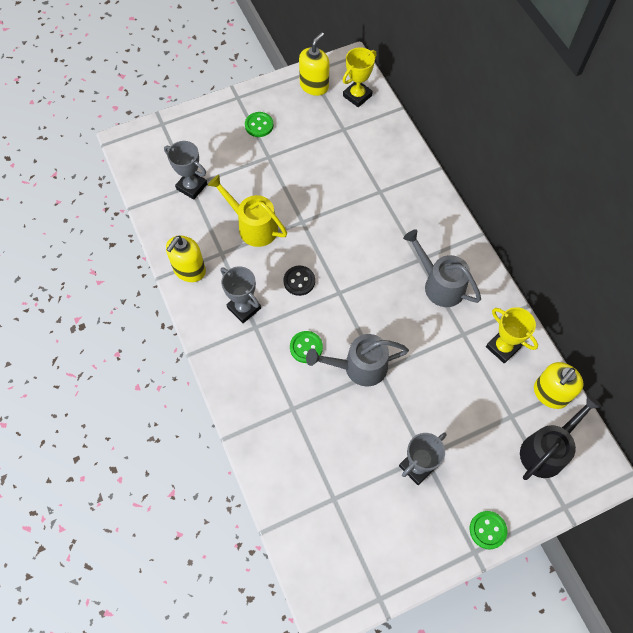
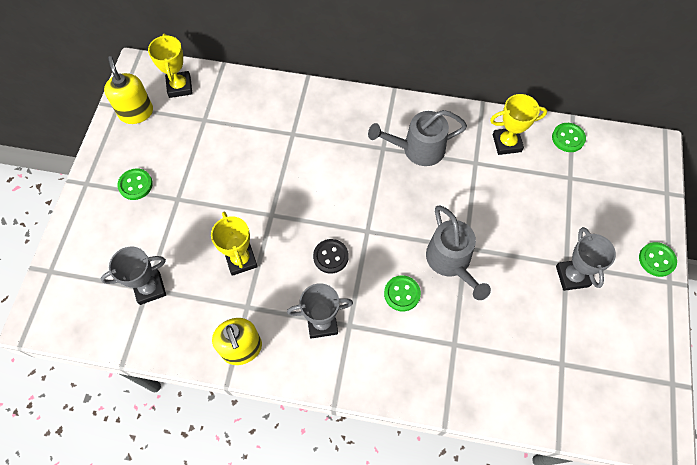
camera: 55 degrees left, 0 degrees up
yellow watering can [208,175,287,247] -> yellow trophy [211,212,258,276]
grey watering can [306,334,409,386] -> grey watering can turned 45 degrees counterclockwise [426,206,491,300]
black watering can [520,394,602,480] -> none
yellow soap dispenser [534,362,583,409] -> green button [552,123,586,152]

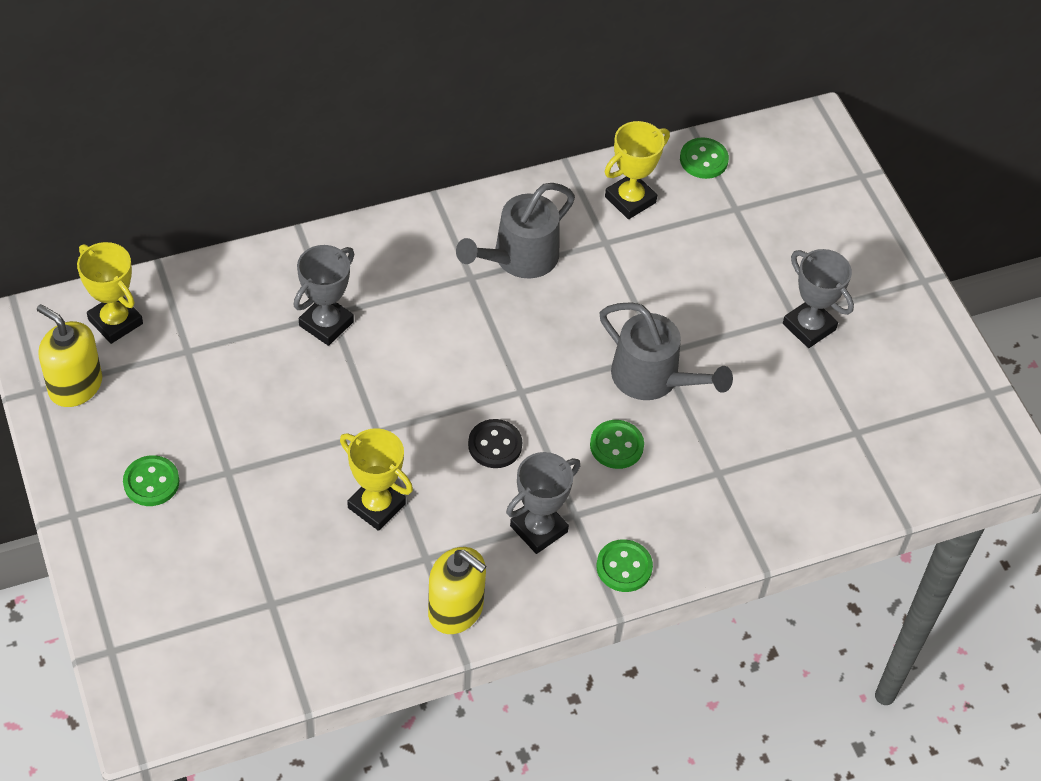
camera: 35 degrees left, 10 degrees down
grey trophy [100,247,166,305] -> grey trophy moved to [294,245,354,346]
green button [639,242,677,277] -> green button moved to [596,539,653,592]

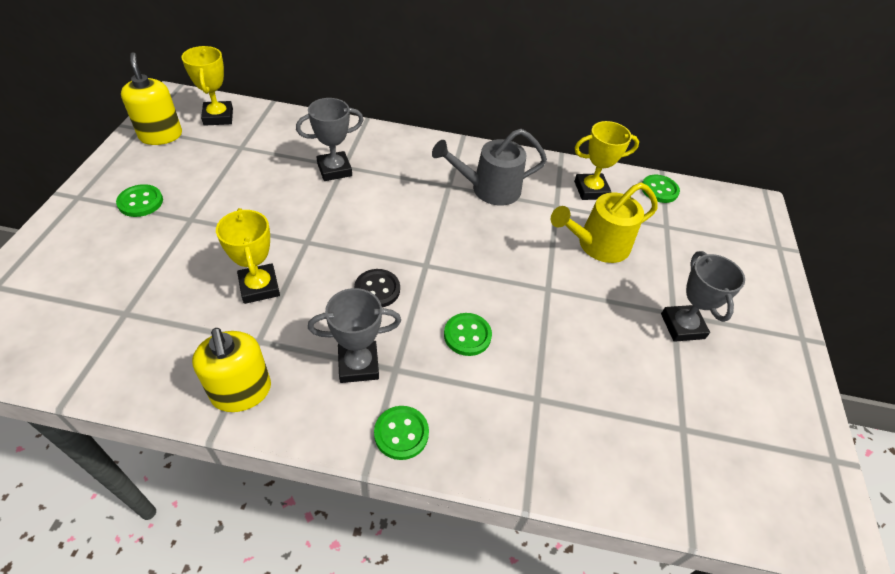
camera: 30 degrees right, 5 degrees down
grey watering can [600,302,733,400] -> none
none -> yellow watering can [551,183,658,263]

